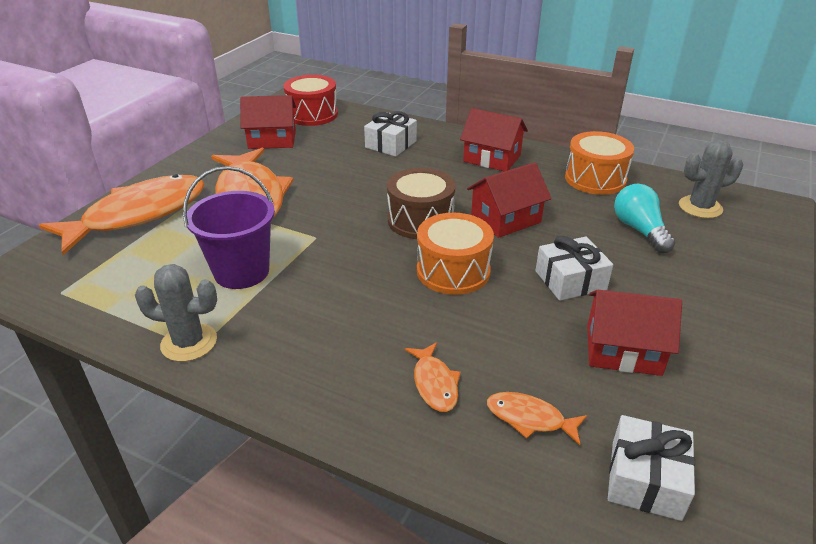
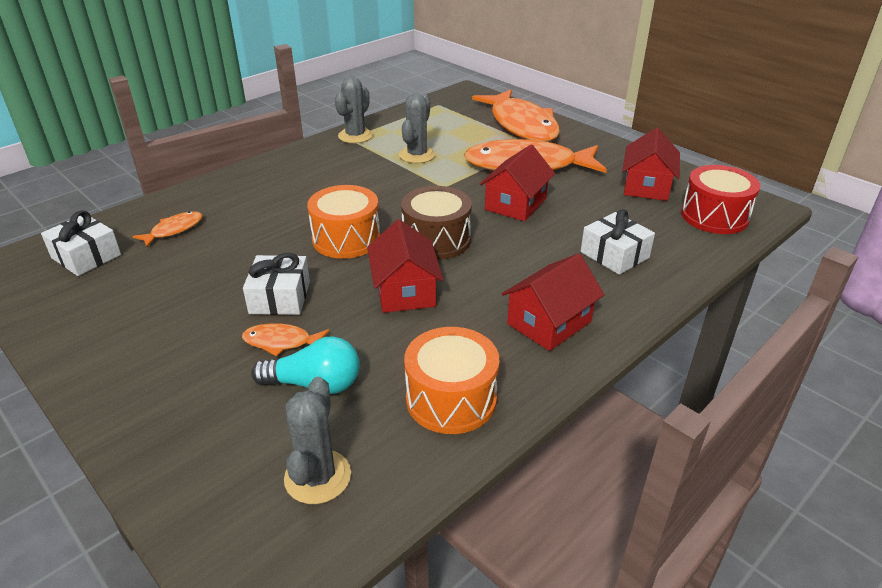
camera: 110 degrees right, 0 degrees up
purple bucket [183,166,275,289] -> grey cactus [399,93,436,163]
orange fish [405,342,461,412] -> orange fish moved to [242,323,329,356]
red house [587,290,682,376] -> red house moved to [480,145,555,221]

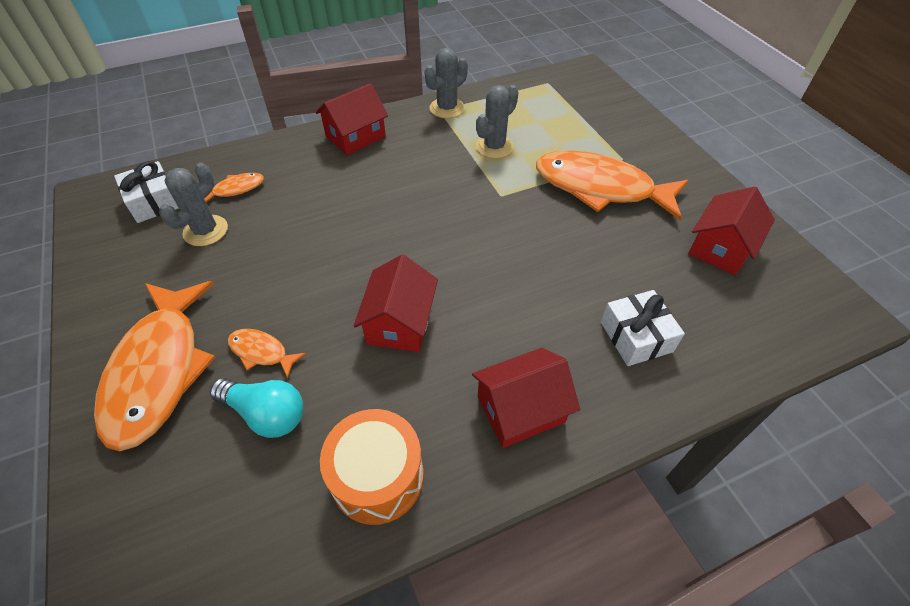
camera: 20 degrees right, 15 degrees up
white gift [243,253,310,315] -> none
grey cactus [284,376,351,504] -> grey cactus moved to [159,163,228,246]
orange drum [307,185,380,259] -> none
brown drum [401,186,472,260] -> none
orange fish [472,90,560,142] -> orange fish moved to [94,281,216,451]
red house [480,145,555,221] -> red house moved to [316,83,388,155]
red drum [681,165,760,234] -> none

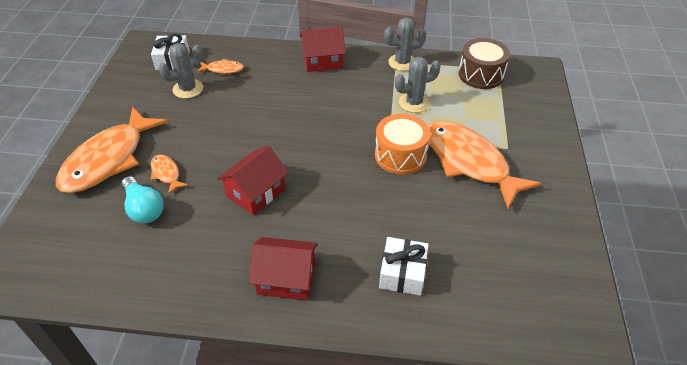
camera: 30 degrees right, 5 degrees down
orange drum [320,409,424,525] -> orange drum moved to [375,114,430,175]
red house [688,187,775,275] -> none
none -> brown drum [458,38,510,89]

